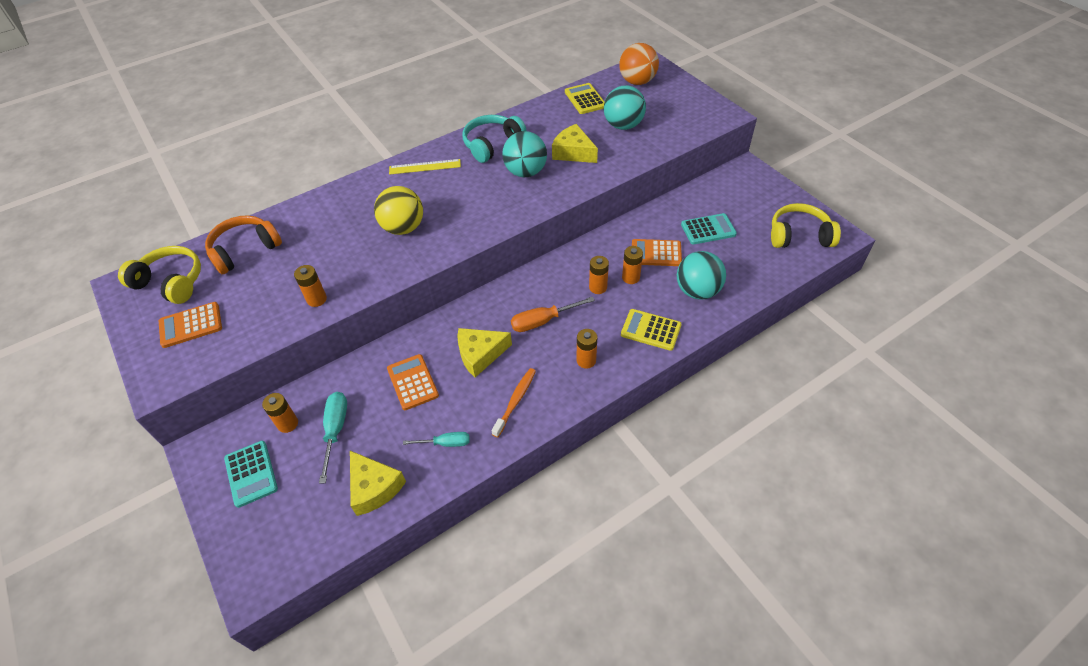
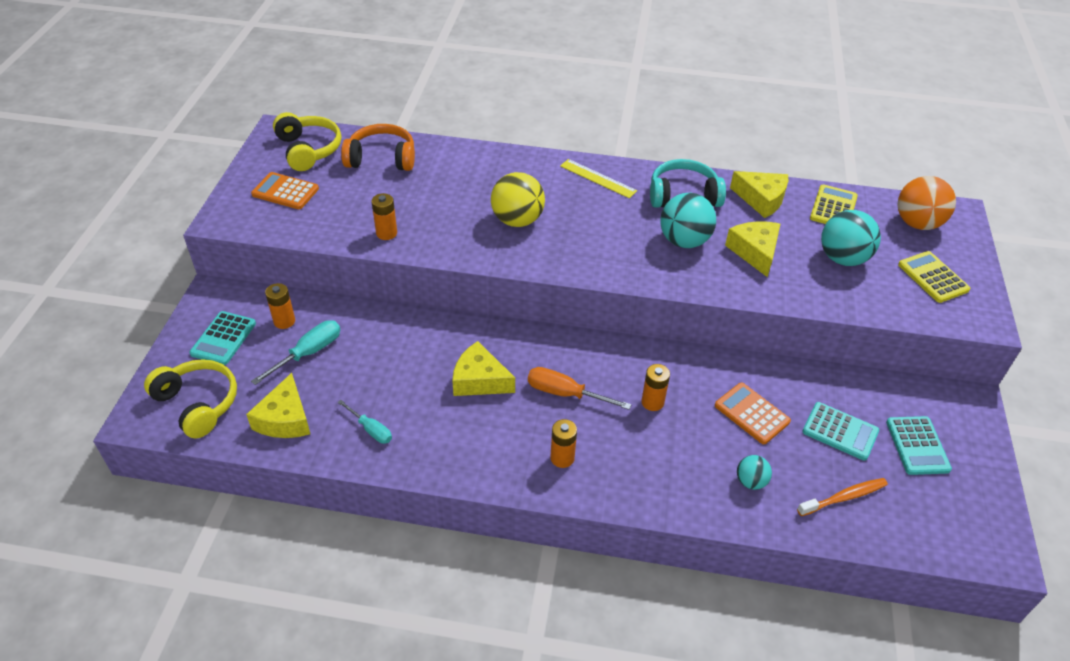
camera: 40 degrees right, 5 degrees down
orange calculator [387,354,439,410] -> none
orange toothbrush [491,368,536,437] -> orange toothbrush moved to [797,478,888,516]
yellow calculator [621,309,682,351] -> yellow calculator moved to [898,251,970,303]
orange battery [622,246,643,284] -> none
turquoise ball [677,251,726,300] -> turquoise ball [737,455,772,490], size x0.54
yellow headphones [771,203,841,248] -> yellow headphones moved to [144,359,237,439]
none -> yellow cheese [730,171,788,218]
none -> turquoise calculator [886,416,952,475]

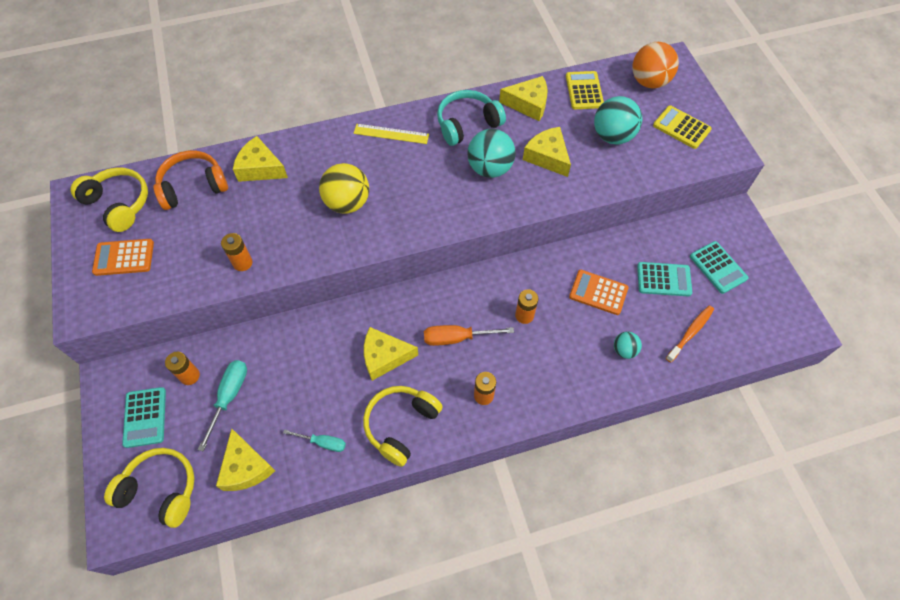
camera: 25 degrees left, 15 degrees up
none -> yellow cheese [233,136,288,182]
none -> yellow headphones [363,386,443,467]

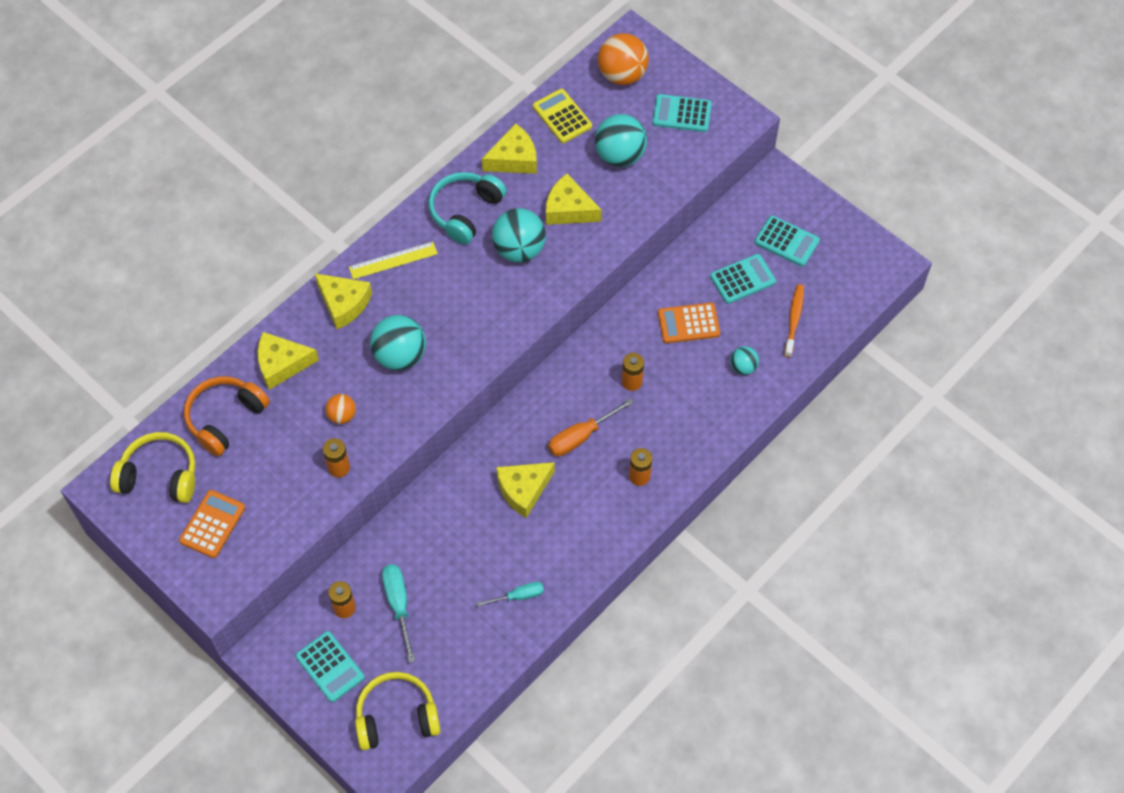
camera: 30 degrees left, 0 degrees up
orange calculator [92,239,154,276] -> orange calculator turned 150 degrees clockwise [179,490,245,558]
yellow cheese [216,428,275,491] -> yellow cheese moved to [314,273,372,329]
yellow ball [319,163,369,214] -> turquoise ball [370,315,426,371]
yellow headphones [363,386,443,467] -> none
yellow calculator [653,106,712,149] -> turquoise calculator [652,94,712,132]
none -> orange ball [325,394,356,424]

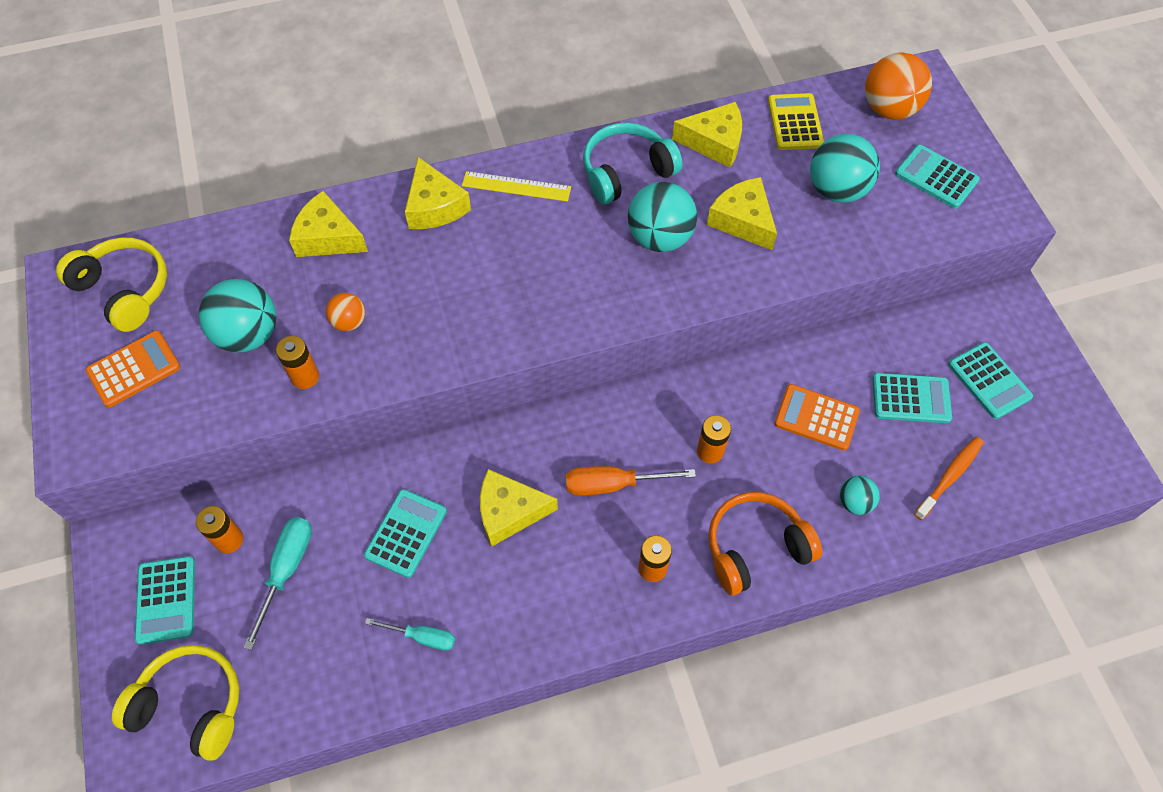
camera: 30 degrees right, 0 degrees up
orange headphones [184,376,270,456] -> orange headphones moved to [708,492,822,595]
turquoise ball [370,315,426,371] -> turquoise ball moved to [199,279,276,352]
none -> turquoise calculator [364,489,447,578]

